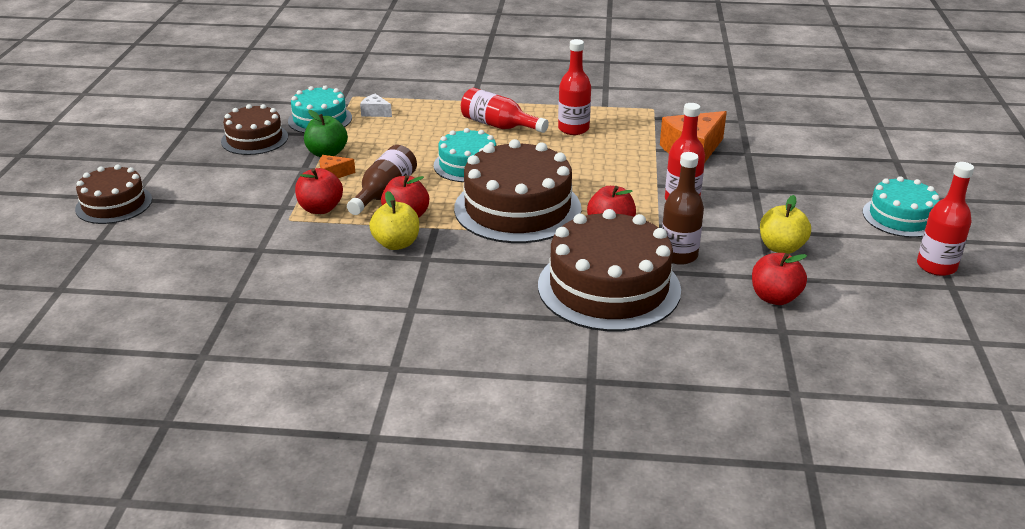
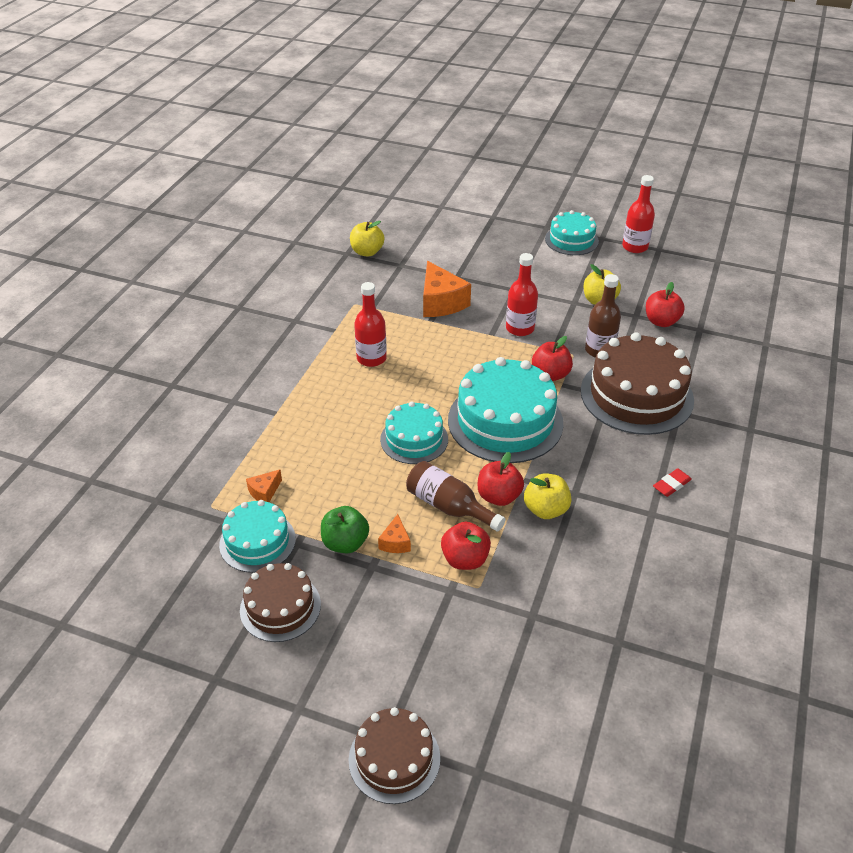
camera: 75 degrees left, 10 degrees up
white cheese [360,94,392,117] -> orange cheese [246,470,282,502]
brown cake [454,139,582,243] -> turquoise cake [448,357,563,463]
red bottle [461,88,549,133] -> none
none -> yellow apple [350,221,385,256]
none -> red eraser [653,469,692,497]

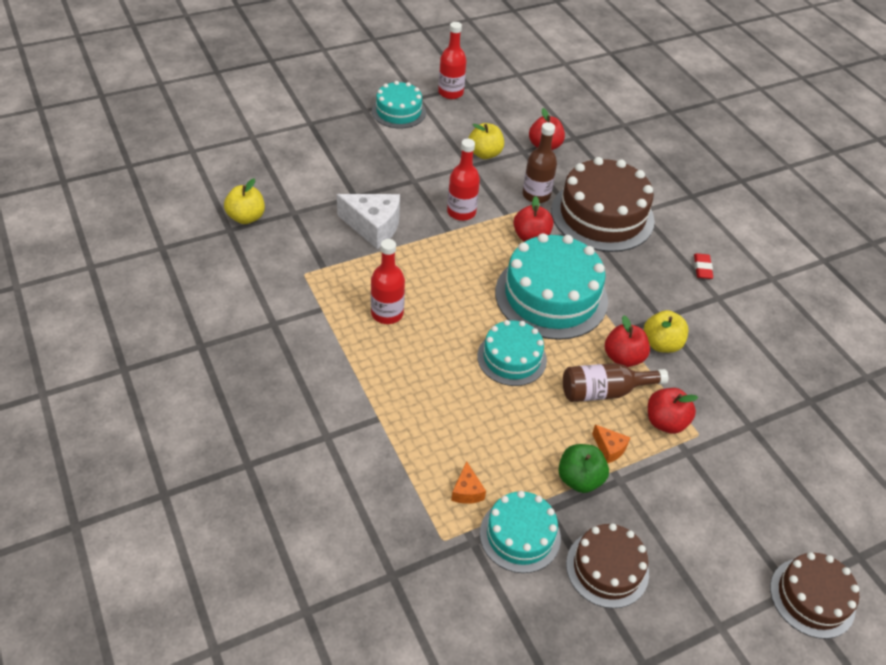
camera: 50 degrees left, 5 degrees up
orange cheese [423,261,471,317] -> white cheese [337,194,400,249]

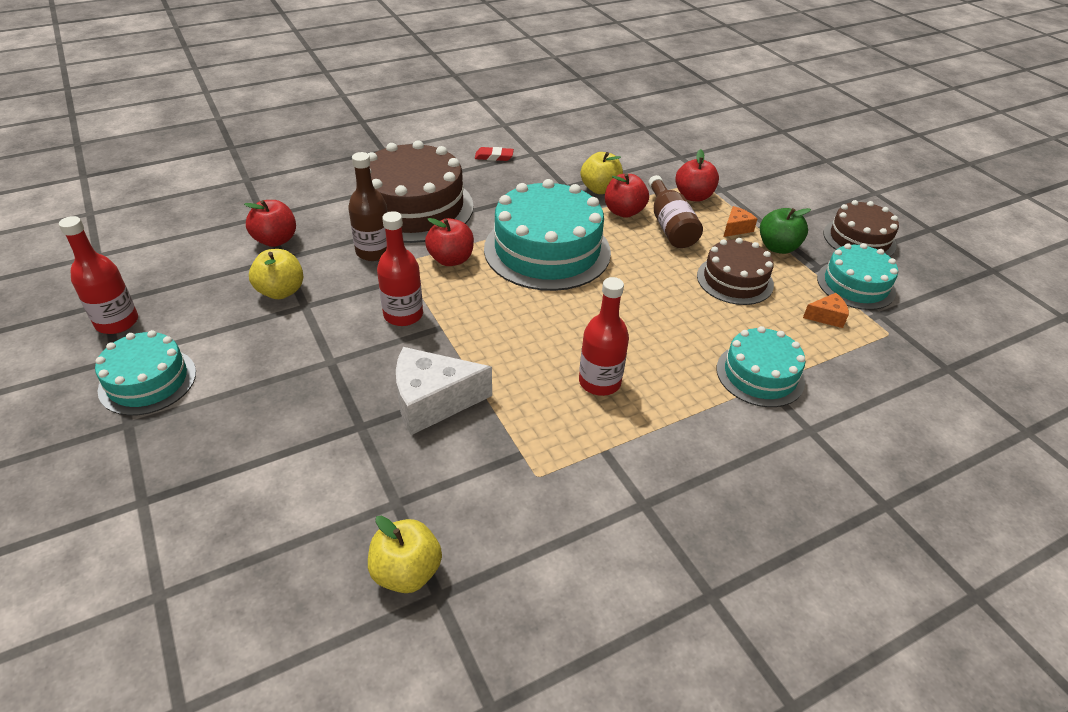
camera: 90 degrees left, 5 degrees down
white cheese [337,194,400,249] -> white cheese turned 120 degrees counterclockwise [396,347,492,435]
turquoise cake [477,320,547,386] -> turquoise cake moved to [717,326,806,407]
brown cake [770,552,859,639] -> brown cake moved to [697,238,774,305]

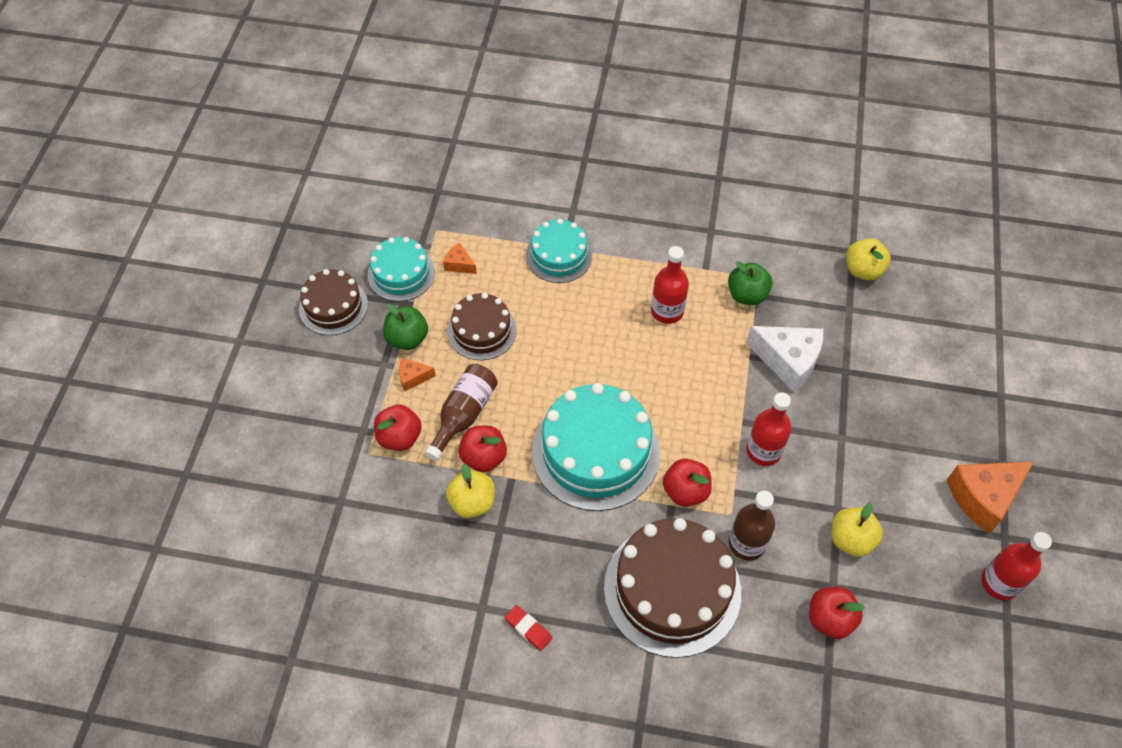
camera: 140 degrees left, 15 degrees up
turquoise cake [95,330,196,416] -> orange cheese [947,461,1034,534]
none -> green apple [728,261,772,305]

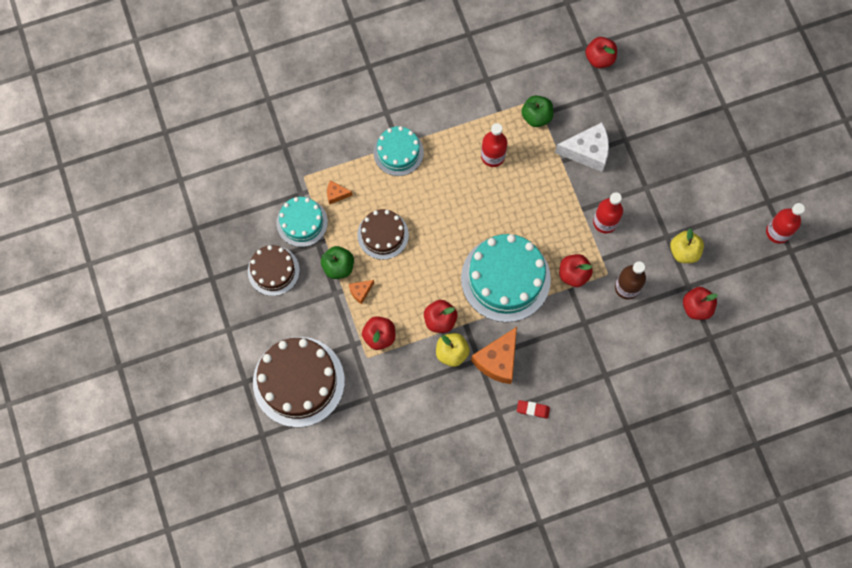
camera: 30 degrees left, 15 degrees up
brown bottle [425,364,498,461] -> none
brown cake [604,518,741,658] -> brown cake moved to [253,337,345,427]
yellow apple [846,238,891,280] -> red apple [585,37,617,68]
orange cheese [947,461,1034,534] -> orange cheese moved to [471,327,517,384]

